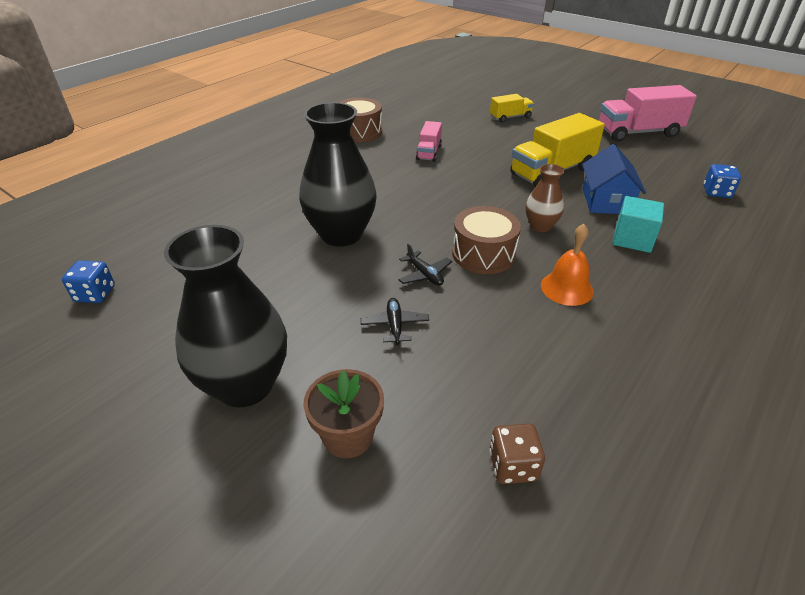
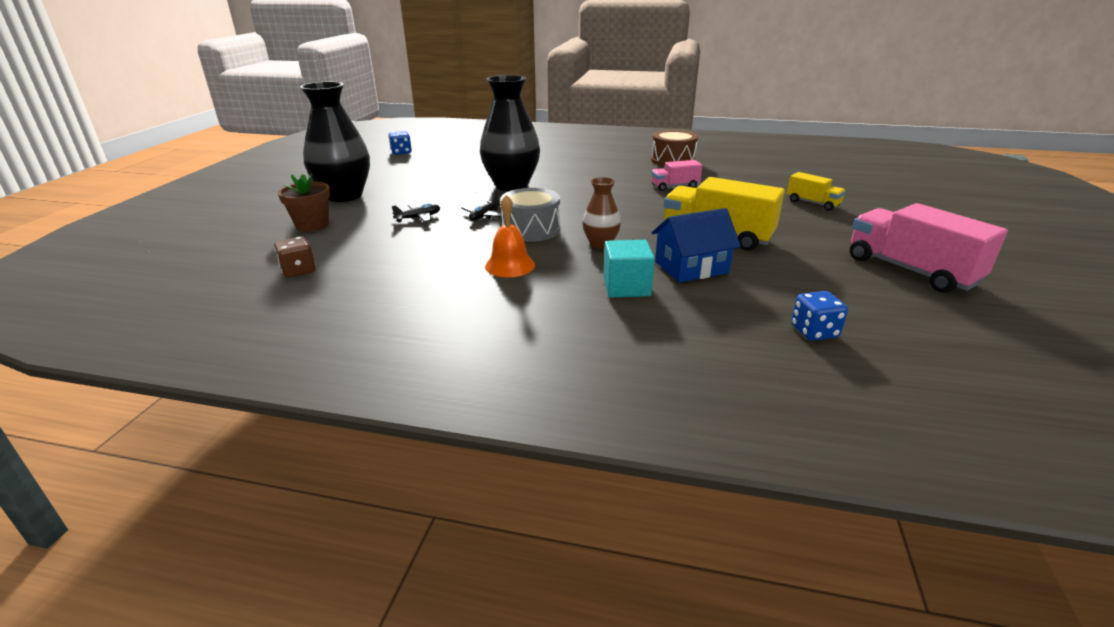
camera: 65 degrees right, 10 degrees down
brown drum [452,206,521,274] -> grey drum [500,188,560,242]

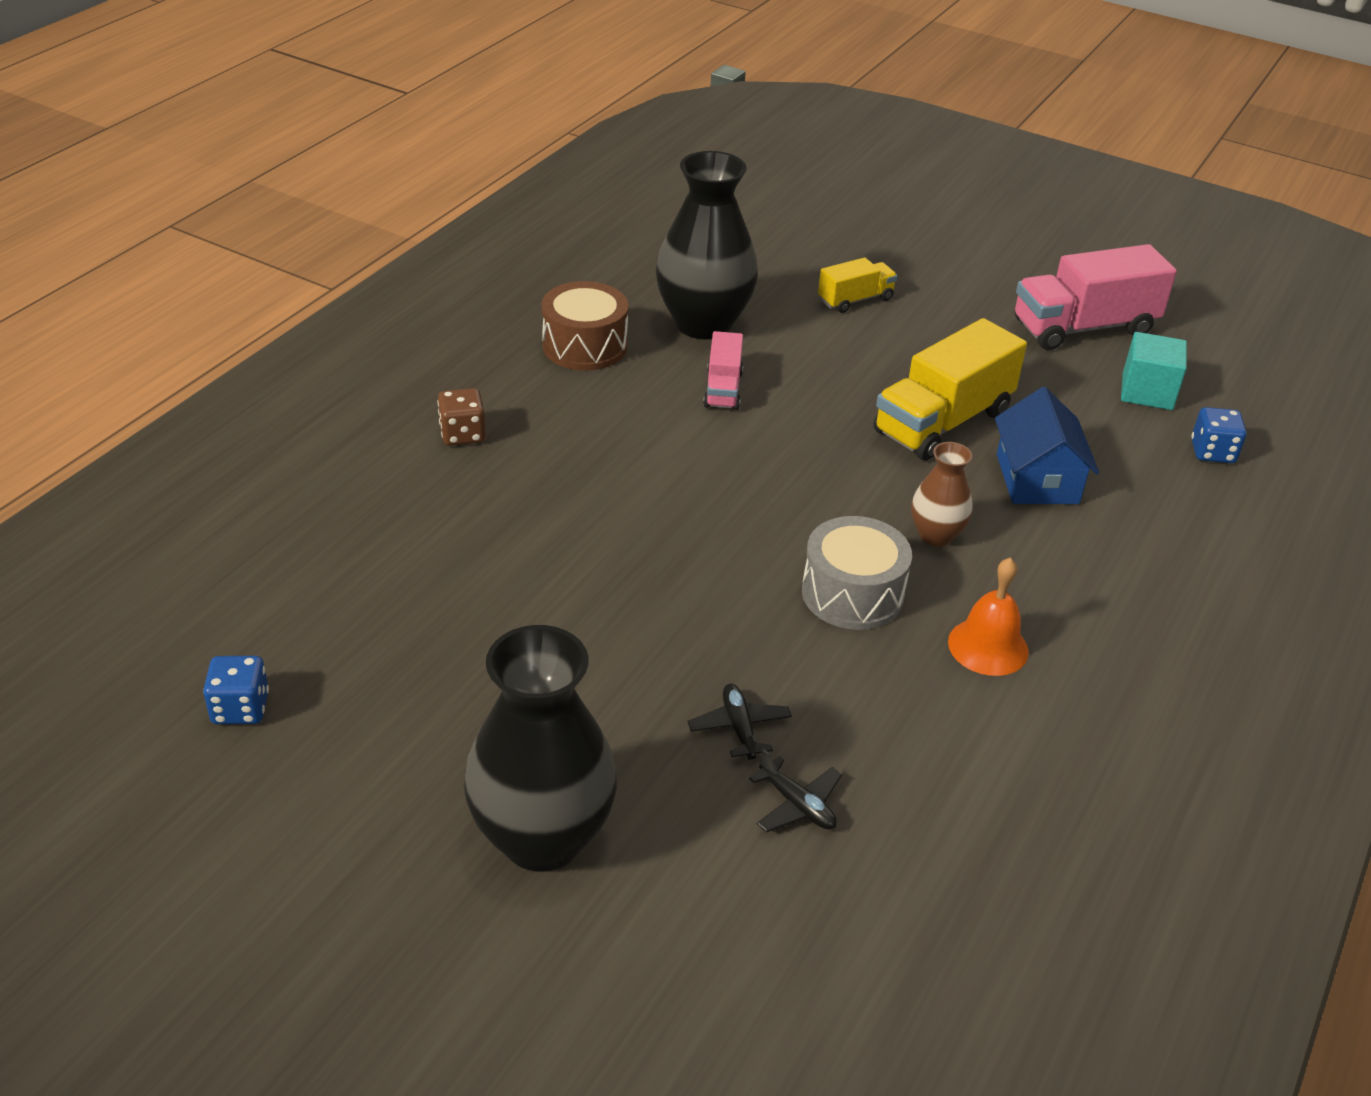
camera: 75 degrees left, 10 degrees up
brown dice [274,236,316,278] -> brown dice moved to [438,388,486,446]
brown flower pot [278,174,330,232] -> none
black plane [461,192,502,221] -> black plane moved to [749,749,842,832]
black vase [480,75,540,191] -> black vase moved to [656,151,758,339]
turquoise cube [603,240,655,298] -> turquoise cube moved to [1121,332,1187,410]

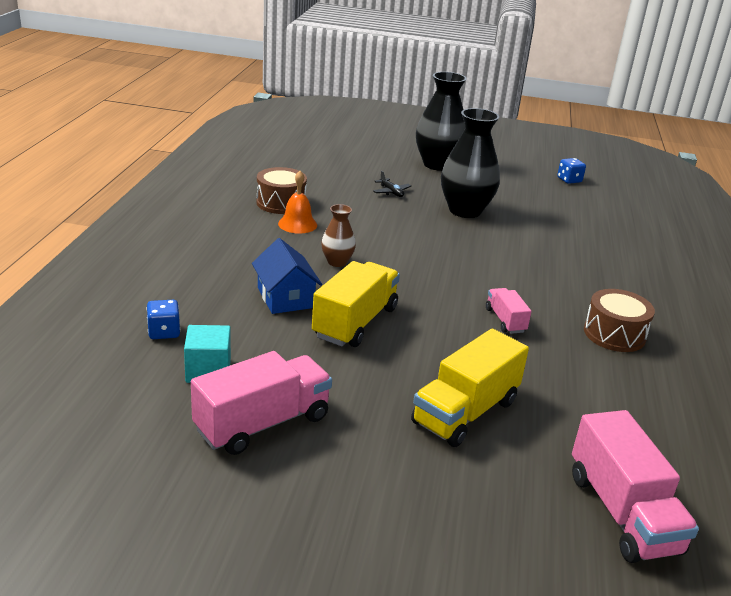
camera: 160 degrees right, 10 degrees down
brown dice [438,388,486,446] -> none
black vase [656,151,758,339] -> black vase moved to [441,108,500,218]
black plane [749,749,842,832] -> none
grey drum [802,516,912,630] -> none
yellow truck [818,257,897,313] -> yellow truck [411,329,529,447], size x1.86
none -> brown drum [256,167,307,214]
none -> pink truck [572,410,699,563]

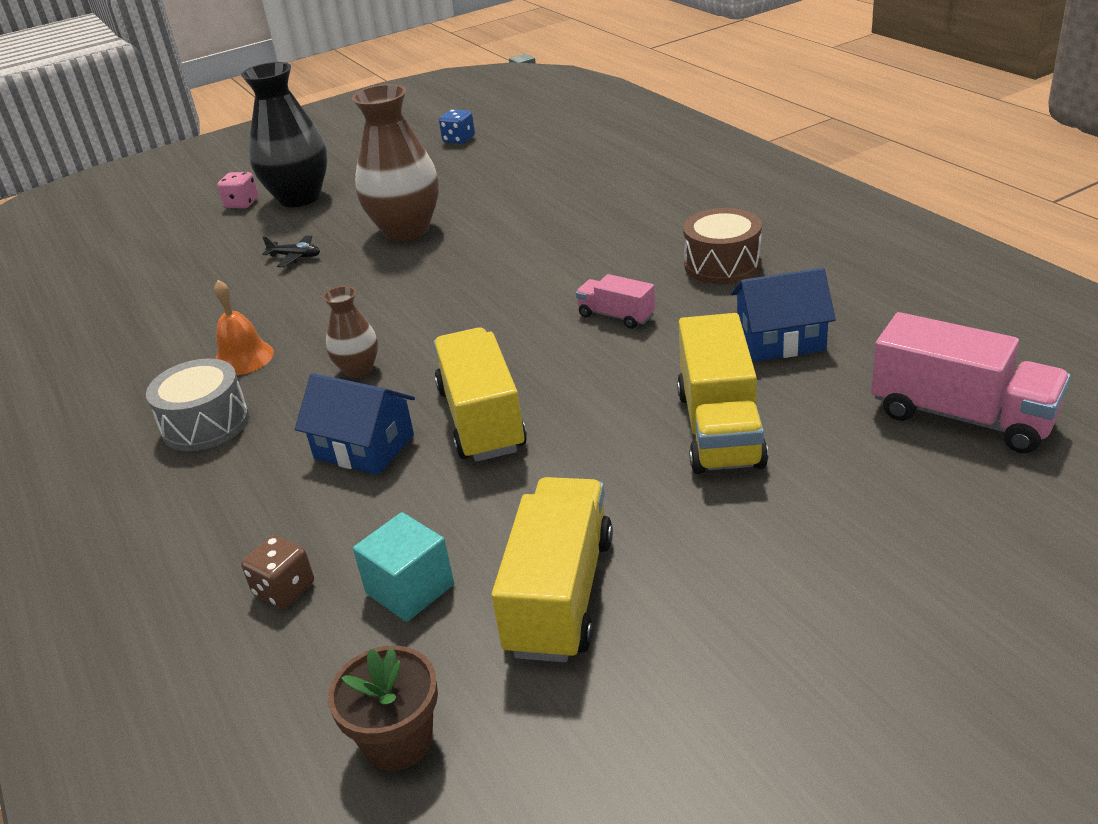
camera: 35 degrees left, 5 degrees up
blue dice [147,300,180,339] -> brown dice [241,535,314,609]
pink truck [191,351,332,455] -> yellow truck [491,477,613,662]
brown drum [256,167,307,214] -> none
black vase [441,108,500,218] -> brown vase [352,84,439,241]
none -> grey drum [146,358,249,451]
none -> pink dice [217,172,258,208]
none -> brown flower pot [328,645,438,771]
none -> blue house [731,267,836,362]

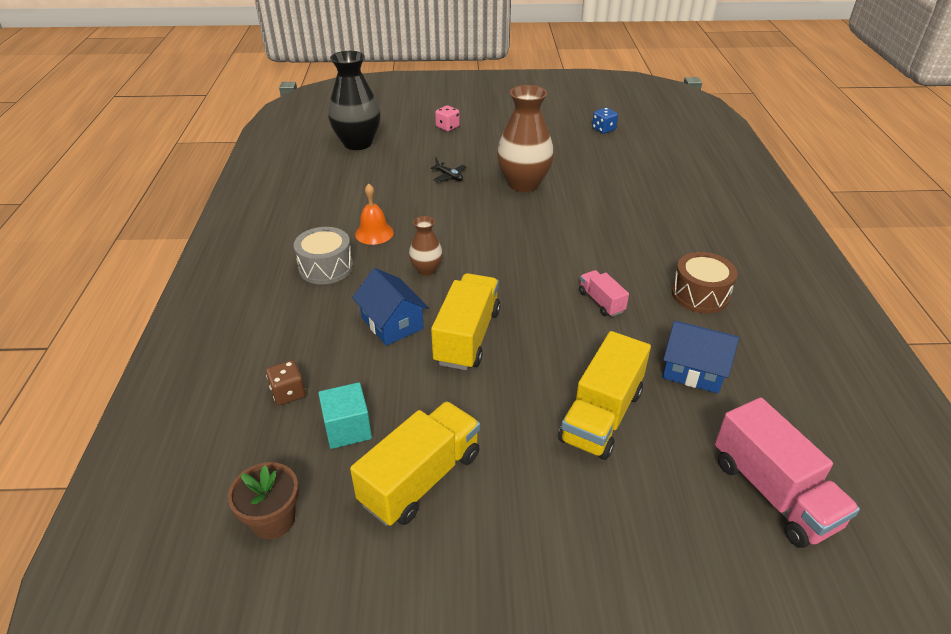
camera: 25 degrees right, 5 degrees up
black vase [241,62,327,207] -> black vase moved to [328,51,381,150]

